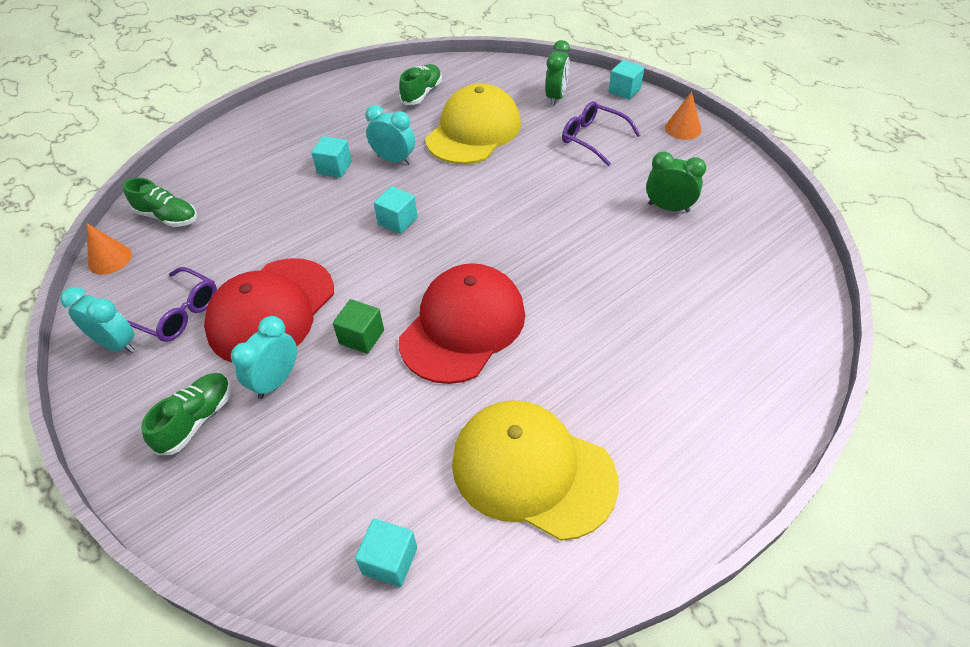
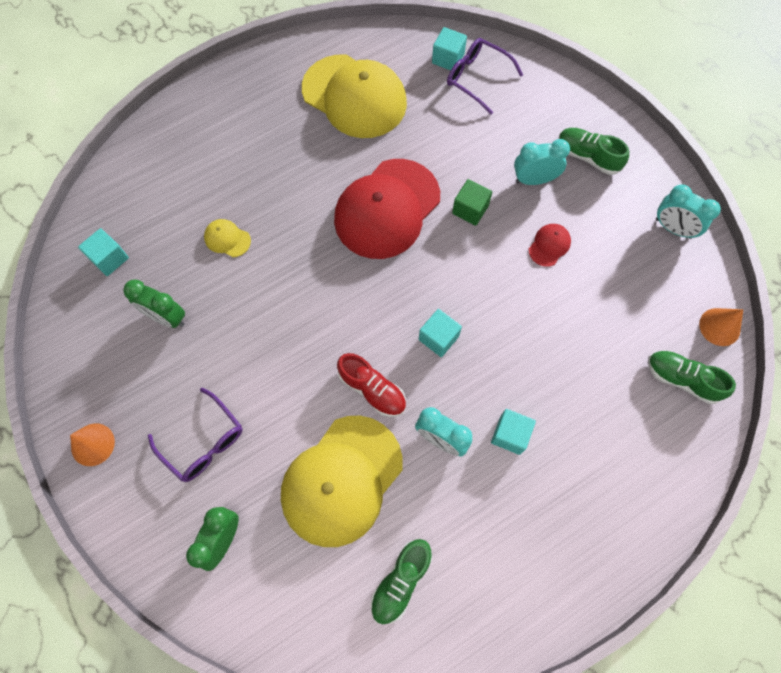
camera: 175 degrees left, 20 degrees up
purple glasses [127,267,217,342] -> purple glasses moved to [447,38,523,114]
green shoe [141,373,231,455] -> green shoe turned 90 degrees clockwise [558,128,629,175]
red cap [204,258,334,362] -> red cap [529,224,571,267], size x0.40
turquoise clock [231,316,297,399] -> turquoise clock turned 135 degrees counterclockwise [514,139,570,185]
turquoise cube [609,60,645,100] -> turquoise cube moved to [78,228,129,276]
none -> yellow cap [204,219,251,257]
none -> red shoe [337,353,406,417]

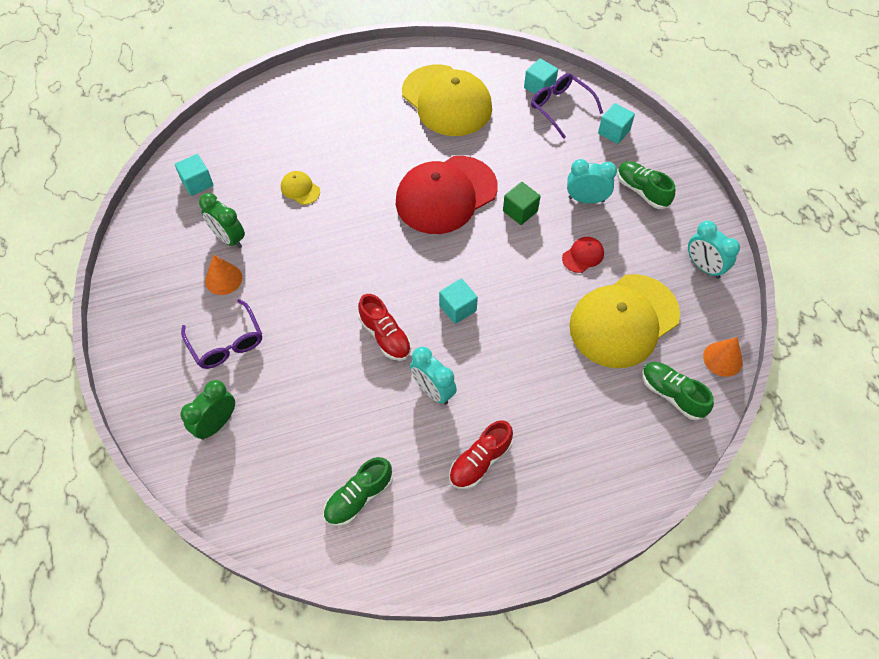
camera: 15 degrees right, 10 degrees down
orange cone [70,423,115,466] -> orange cone moved to [205,255,242,295]
yellow cap [281,416,403,547] -> yellow cap moved to [569,274,680,368]
turquoise cube [491,409,536,455] -> turquoise cube moved to [598,103,635,144]
none -> red shoe [449,420,513,489]

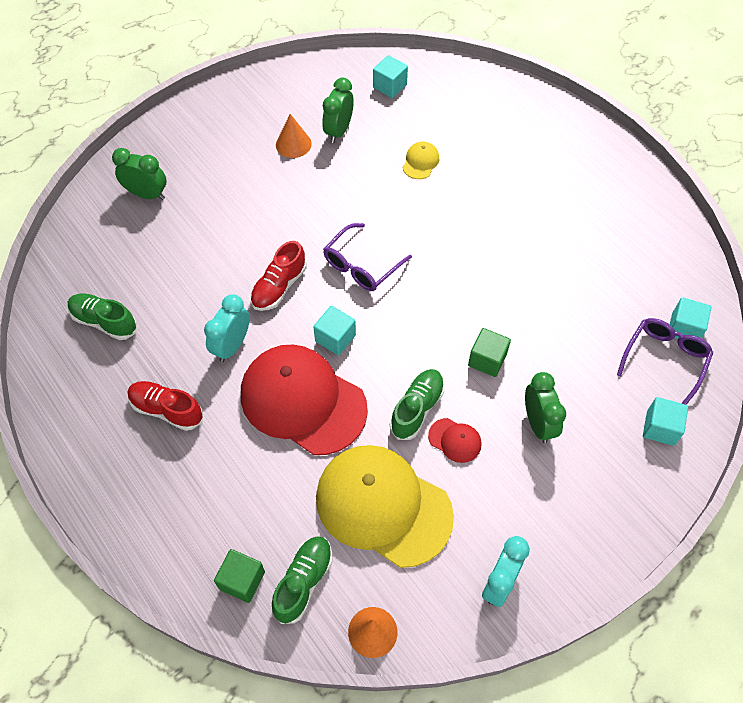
camera: 70 degrees right, 0 degrees up
purple glasses [181,299,262,369] -> purple glasses moved to [323,223,412,291]
red cap [396,156,498,234] -> red cap moved to [241,345,368,455]
yellow cap [402,65,492,136] -> none
turquoise clock [567,159,617,204] -> green clock [525,372,566,443]
green shoe [617,161,675,209] -> green shoe moved to [390,369,444,440]
none -> green cube [214,549,265,603]

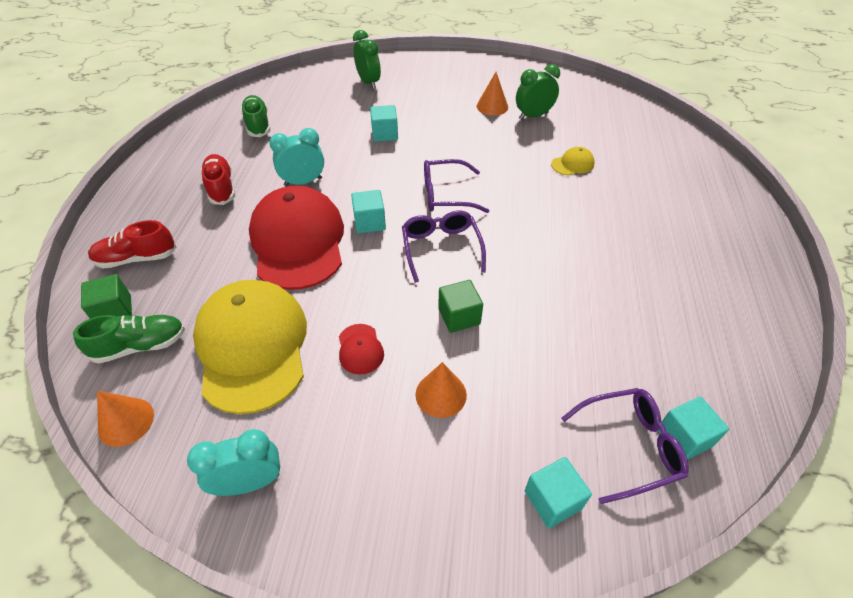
camera: 45 degrees right, 10 degrees down
red shoe [250,241,307,311] -> red shoe moved to [88,220,177,269]
turquoise cube [373,55,408,98] -> turquoise cube moved to [370,105,398,142]
green shoe [390,369,444,440] -> none
green clock [525,372,566,443] -> orange cone [415,362,467,418]
none -> purple glasses [402,211,486,283]

